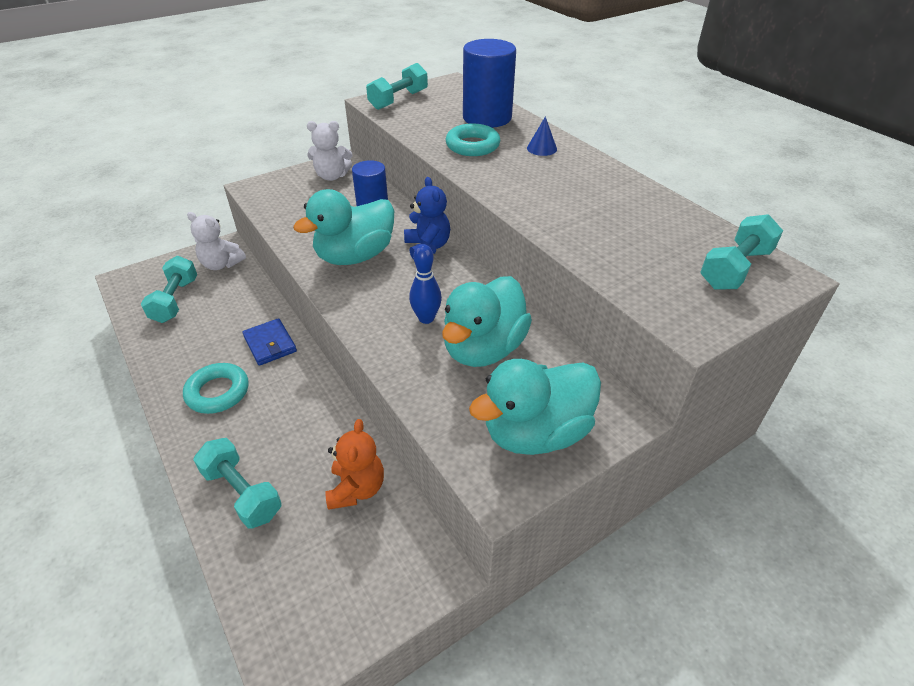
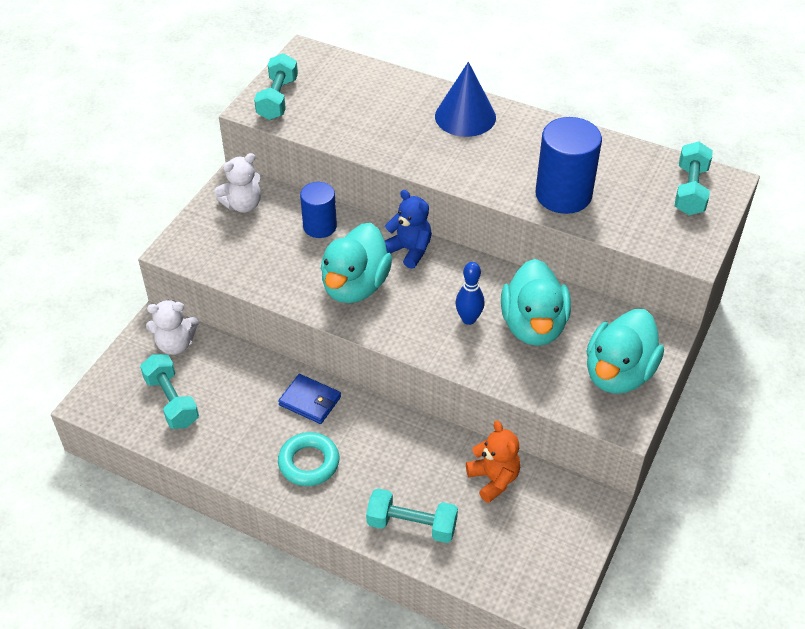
camera: 30 degrees left, 5 degrees up
turquoise ring [446,124,500,156] -> none
blue cylinder [463,39,516,128] -> blue cylinder moved to [535,117,602,214]
blue cone [527,116,557,156] -> blue cone [435,62,496,137], size x2.04

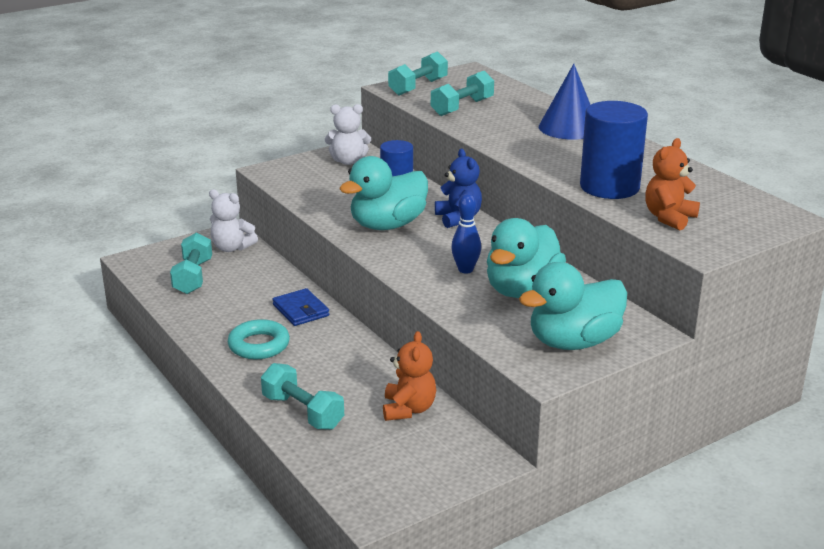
camera: 30 degrees right, 20 degrees down
turquoise dumbbell [675,141,713,215] -> turquoise dumbbell moved to [431,71,494,116]
none -> orange teddy bear [645,138,700,230]

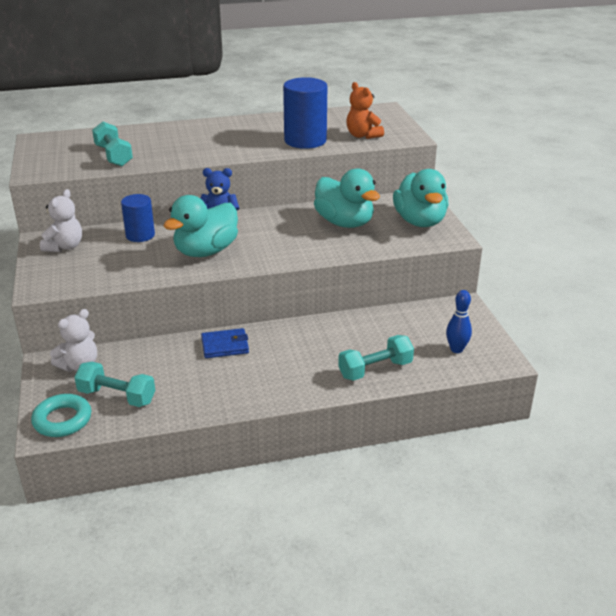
camera: 70 degrees left, 5 degrees up
turquoise ring [228,319,290,359] -> turquoise ring moved to [31,394,91,437]
turquoise duck [339,156,428,230] -> turquoise duck turned 60 degrees clockwise [163,195,238,257]
orange teddy bear [383,331,436,421] -> none
turquoise dumbbell [388,51,448,95] -> none
blue bowling pin [451,194,481,274] -> blue bowling pin moved to [446,290,472,353]
blue cone [539,64,591,140] -> none

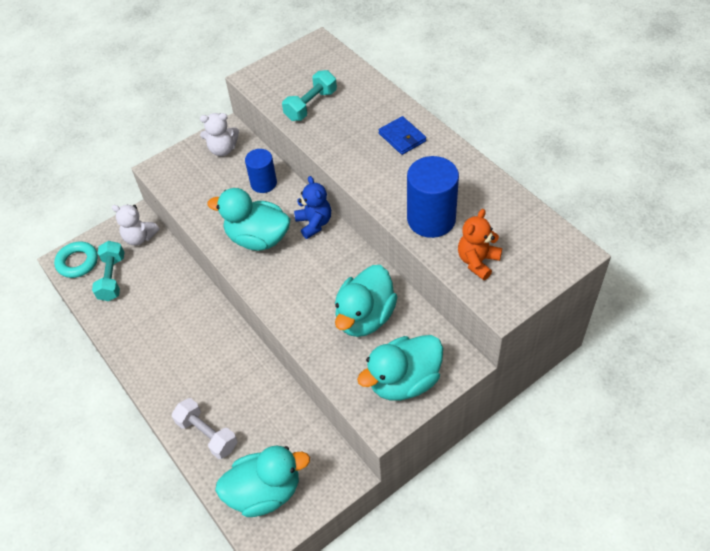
camera: 70 degrees right, 20 degrees up
blue wallet [201,328,249,358] -> blue wallet moved to [379,116,426,155]
turquoise dumbbell [338,335,414,381] -> white dumbbell [172,398,238,459]
blue bowling pin [446,290,472,353] -> turquoise duck [215,446,310,517]

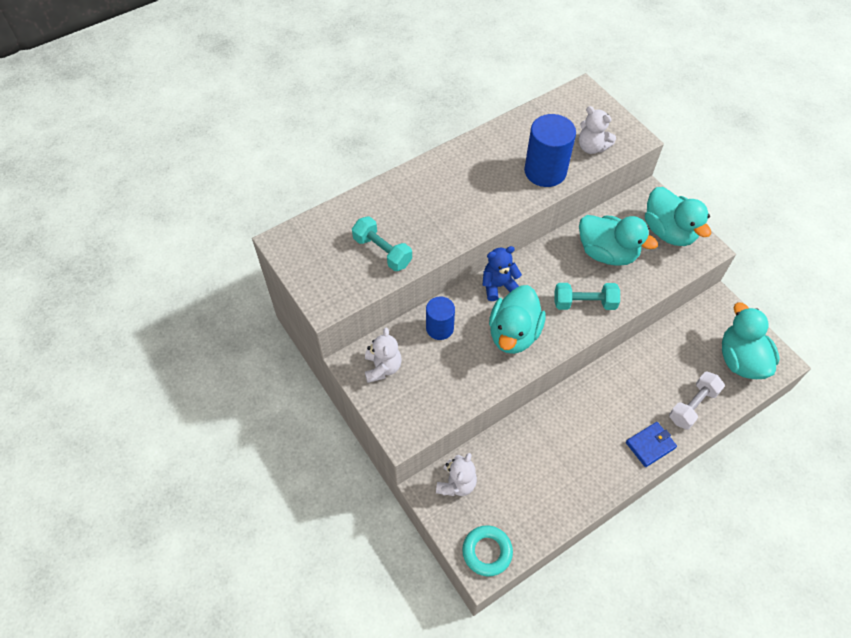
camera: 90 degrees left, 5 degrees up
turquoise dumbbell [92,241,124,301] -> turquoise dumbbell moved to [555,283,620,310]
blue wallet [379,116,426,155] -> blue wallet moved to [626,422,677,467]
orange teddy bear [458,209,502,280] -> white teddy bear [579,106,616,154]

